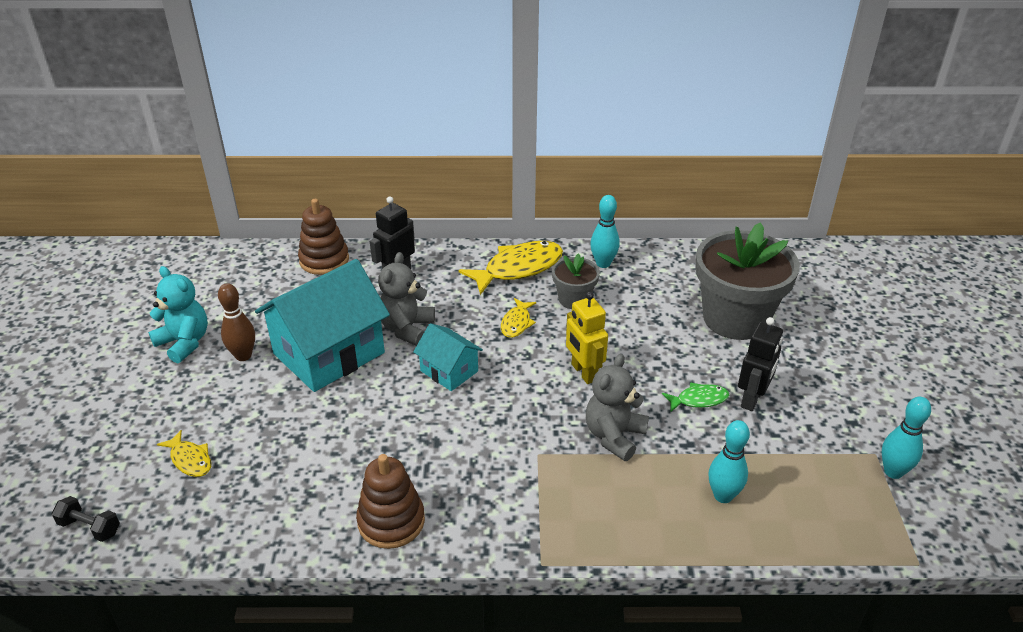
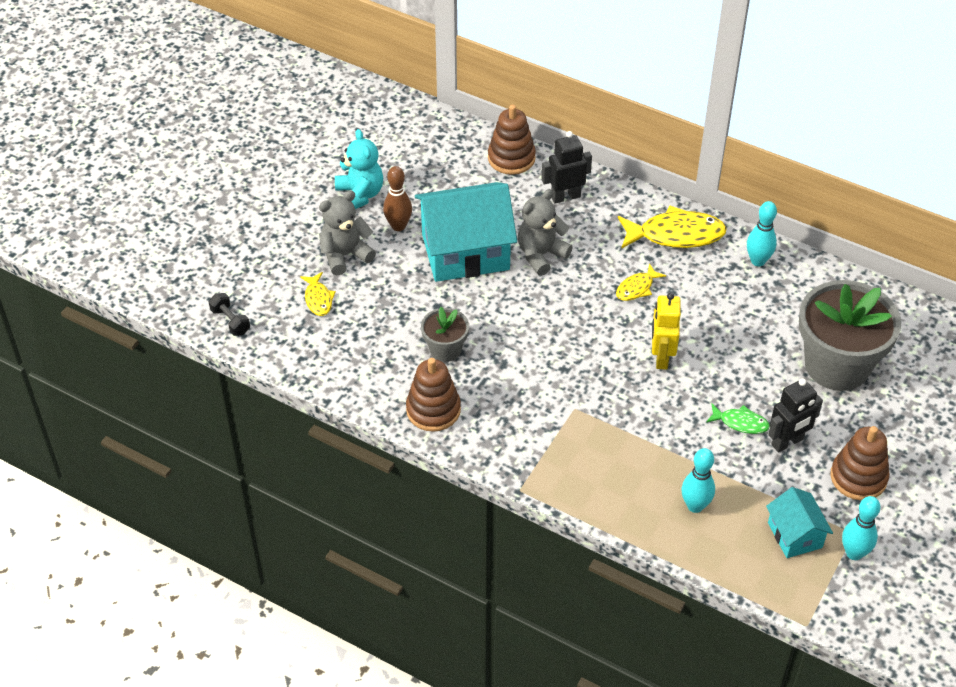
camera: 30 degrees right, 10 degrees up
turquoise house [413,323,483,391] -> turquoise house moved to [766,487,833,558]
grey flower pot [552,253,600,309] -> grey flower pot moved to [421,307,469,362]
grey teddy bear [586,354,649,461] -> grey teddy bear moved to [319,191,376,275]
none -> brown stacking toy [830,426,889,501]

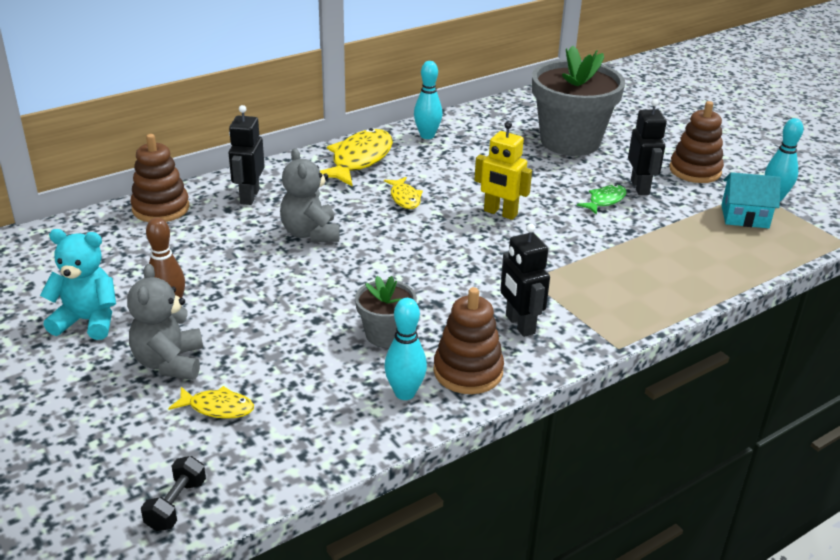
camera: 65 degrees left, 15 degrees down
black dumbbell [209,293,250,336] -> black dumbbell turned 60 degrees counterclockwise [141,456,206,531]
turquoise house [415,182,517,282] -> none
turquoise bowling pin [681,448,715,513] -> turquoise bowling pin moved to [384,298,427,400]
none -> black robot [500,223,550,337]

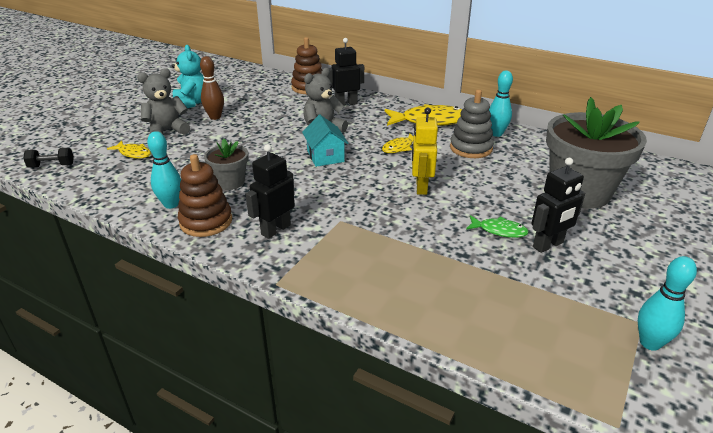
camera: 65 degrees right, 0 degrees up
yellow fish [168,386,254,419] -> yellow fish turned 45 degrees counterclockwise [107,141,151,159]
brown stacking toy [669,101,724,183] -> none
turquoise house [721,172,781,228] -> turquoise house moved to [302,115,349,167]
none -> grey stacking toy [450,89,494,158]

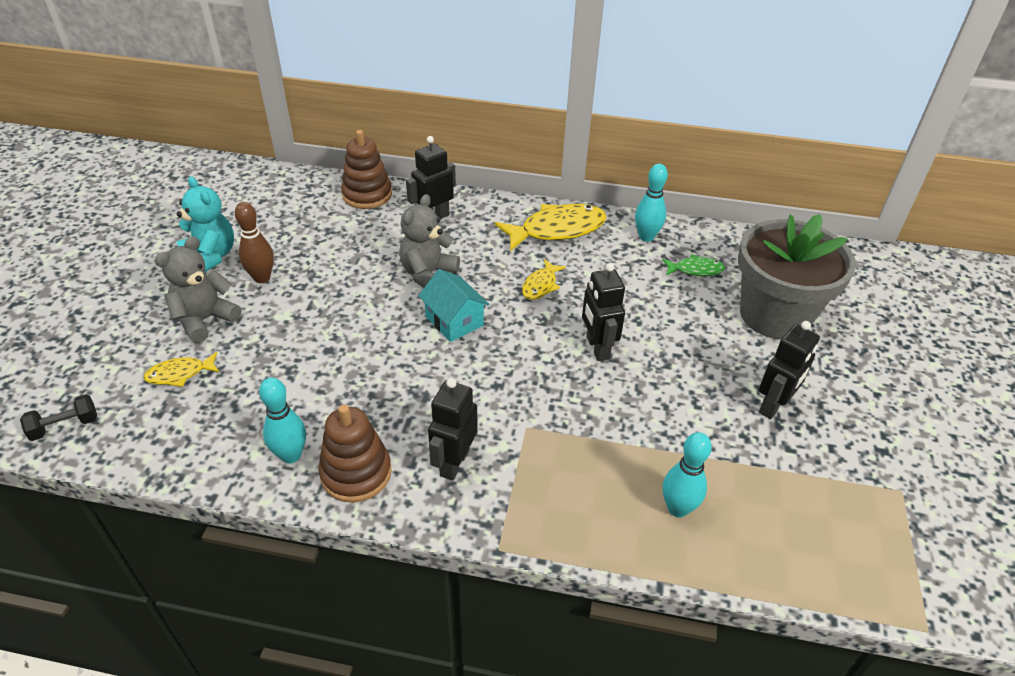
camera: 20 degrees left, 10 degrees up
yellow fish [107,141,151,159] -> yellow fish turned 150 degrees clockwise [143,352,219,387]
grey flower pot [204,139,248,190] -> none
yellow robot [412,107,438,195] -> black robot [582,263,625,361]
grey stacking toy [450,89,494,158] -> none
green fish [466,215,529,238] -> green fish moved to [662,254,725,276]
turquoise bowling pin [638,256,697,351] -> turquoise bowling pin moved to [663,432,712,517]

